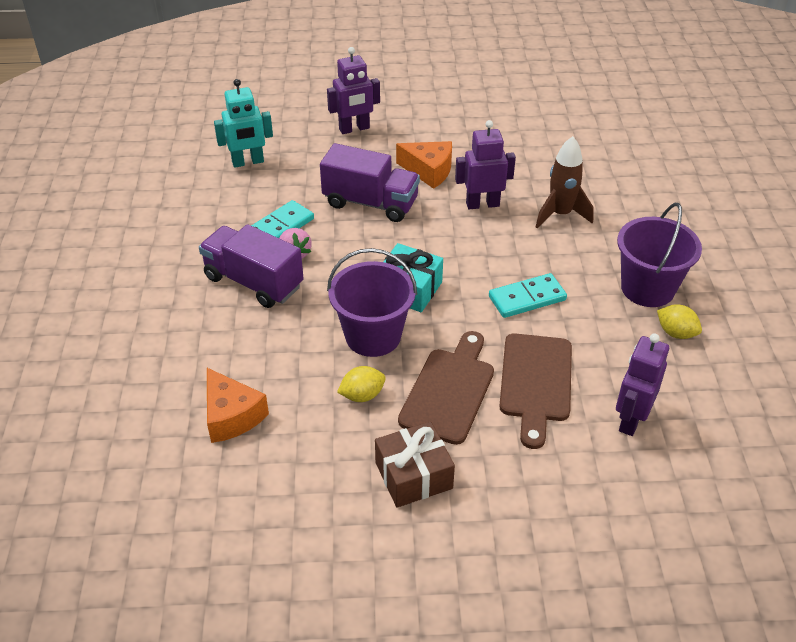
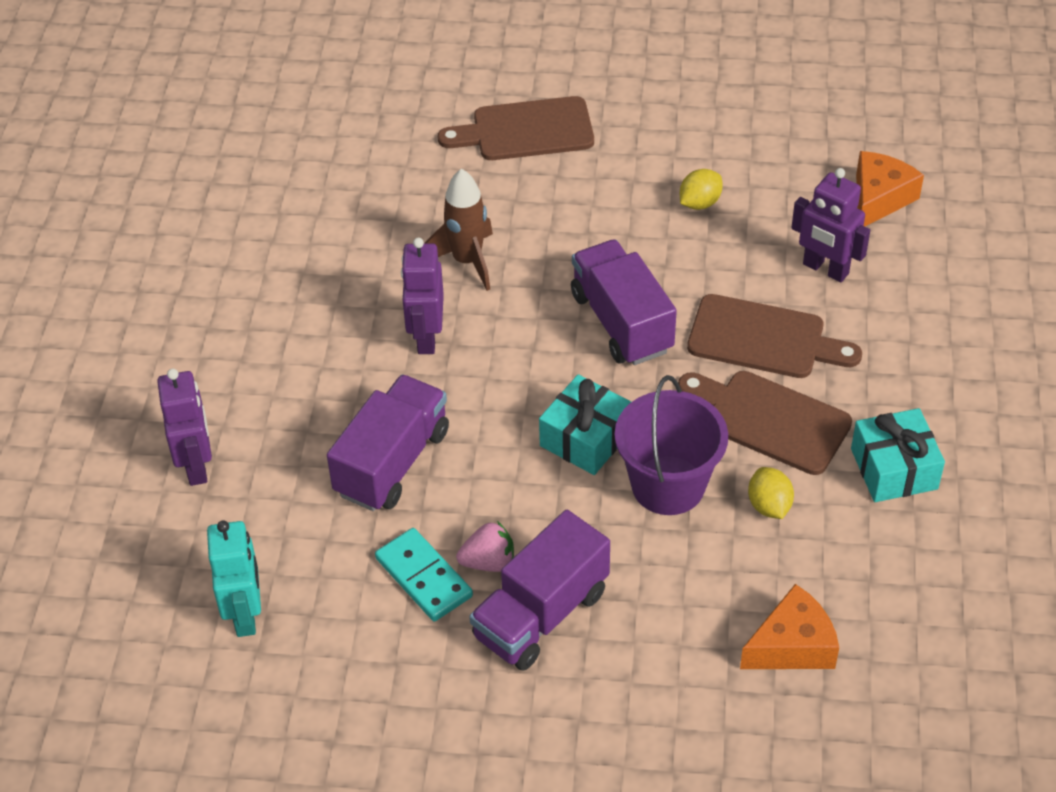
camera: 80 degrees left, 5 degrees up
brown gift [375,421,455,508] -> turquoise gift [851,408,945,502]
orange cheese [396,141,452,189] -> orange cheese moved to [856,151,924,226]
turquoise domino [489,273,567,318] -> purple truck [571,240,677,365]
purple bucket [617,203,702,307] -> none
none -> brown cutting board [438,96,594,160]

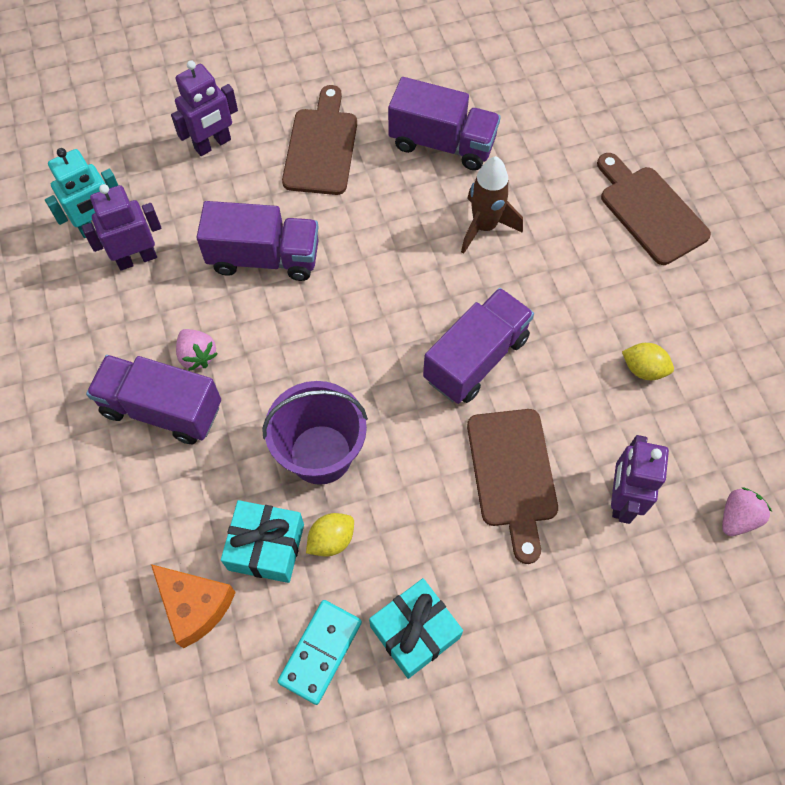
camera: 65 degrees right, 15 degrees up
turquoise domino [375,528,473,621] -> turquoise domino moved to [278,600,362,705]
purple robot [401,238,444,354] -> purple robot moved to [82,184,161,270]
turquoise gift [539,374,631,475] -> turquoise gift moved to [221,500,304,583]
brown cutting board [678,371,852,475] -> brown cutting board moved to [282,85,357,195]
orange cheese [856,151,924,226] -> pink strawberry [722,487,772,536]
none -> purple truck [388,77,501,170]

